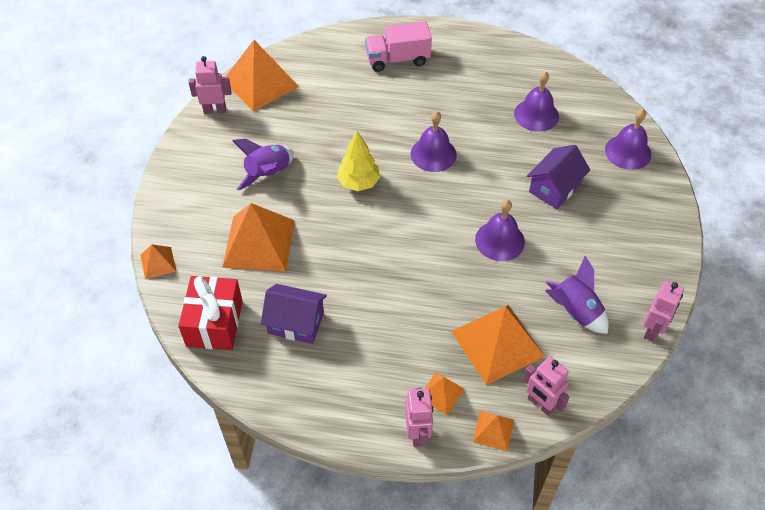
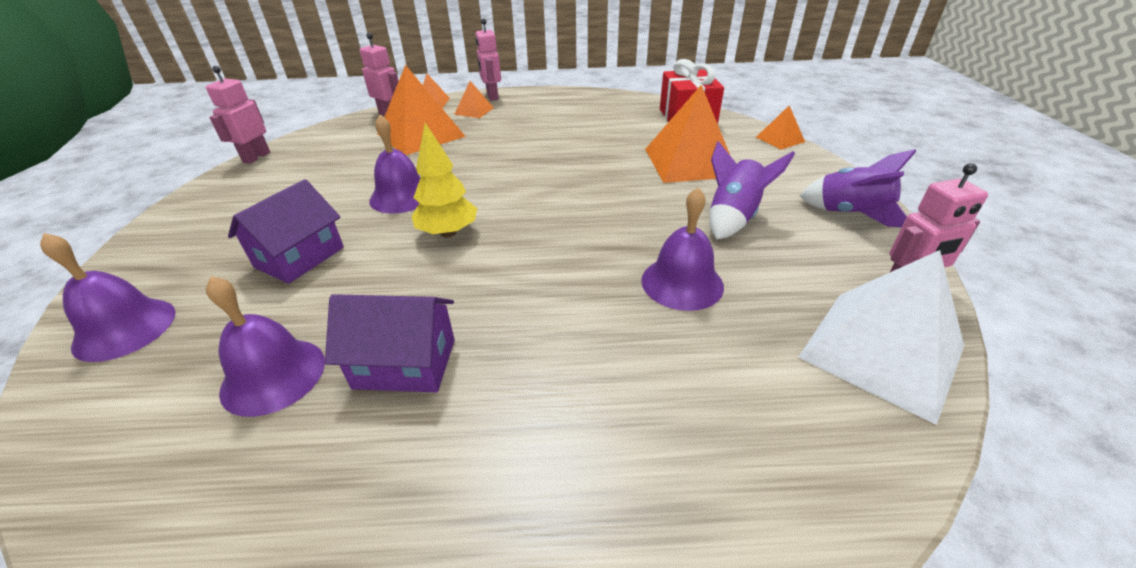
camera: 170 degrees right, 15 degrees down
orange pyramid [226,40,299,111] -> white pyramid [798,250,964,425]
purple house [261,284,327,344] -> purple house moved to [325,294,455,392]
yellow tree [337,131,380,191] -> yellow tree moved to [411,123,477,238]
pink truck [365,21,432,72] -> none
purple bell [411,111,457,172] -> purple bell moved to [641,187,724,311]
purple rocket [546,256,609,334] -> purple rocket moved to [800,149,916,227]

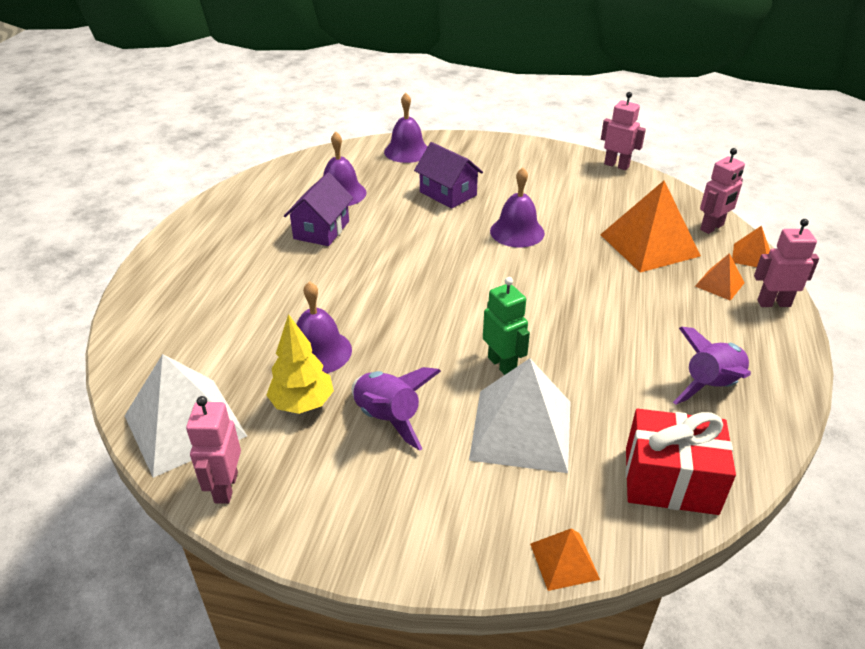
camera: 105 degrees right, 0 degrees up
yellow tree [411,123,477,238] -> yellow tree moved to [266,314,334,414]
orange pyramid [645,85,730,183] -> white pyramid [469,358,571,473]
purple rocket [800,149,916,227] -> purple rocket moved to [673,327,751,405]
none -> green robot [483,277,530,375]

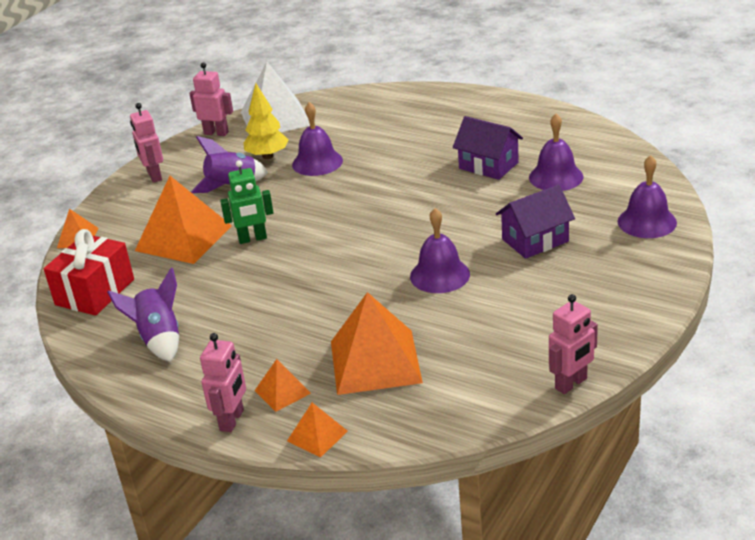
camera: 110 degrees right, 5 degrees down
white pyramid [469,358,571,473] -> orange pyramid [135,176,232,264]
pink robot [700,148,745,234] -> pink robot moved to [130,103,163,183]

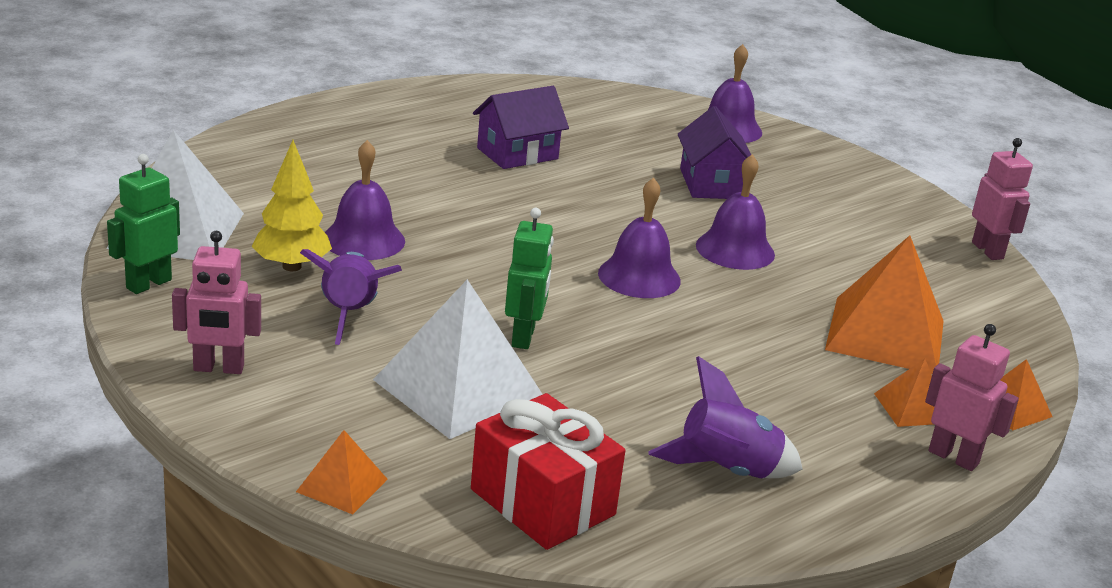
camera: 75 degrees left, 5 degrees down
orange pyramid [135,176,232,264] -> white pyramid [373,279,543,439]
pink robot [189,62,233,136] -> green robot [107,154,180,294]
purple bell [529,114,583,191] -> purple bell moved to [598,178,681,298]

